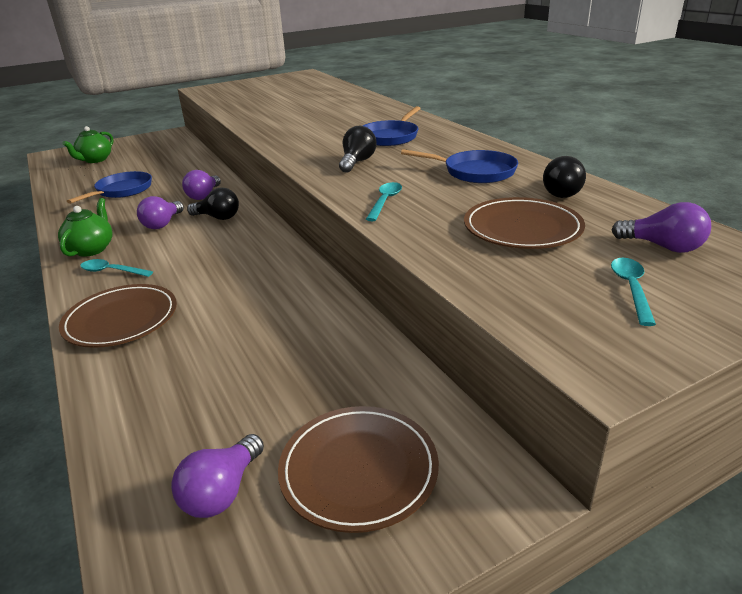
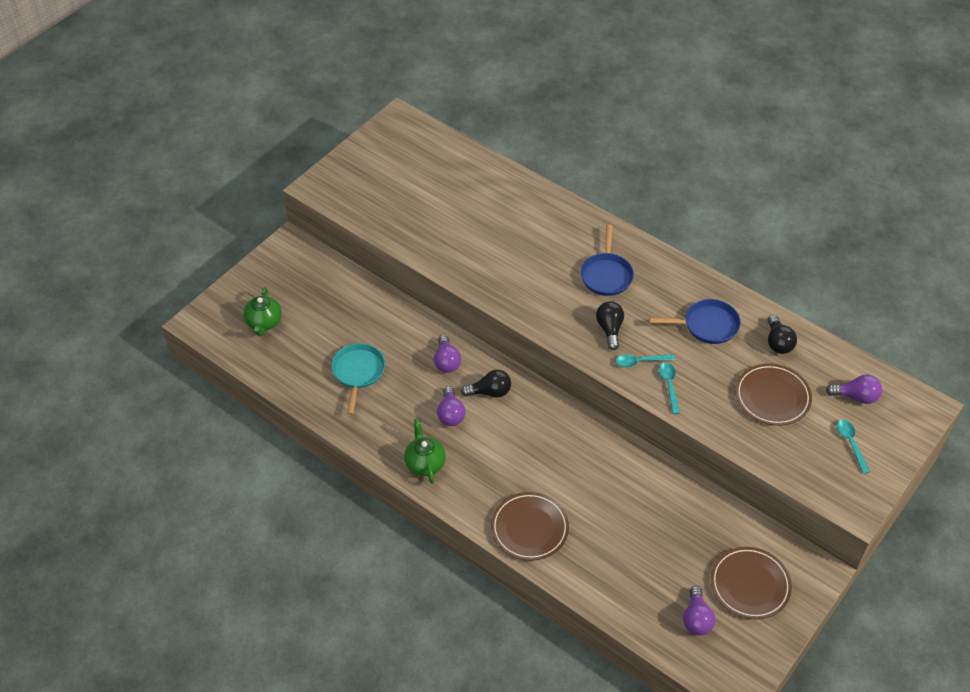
camera: 25 degrees left, 20 degrees up
blue pan [67,171,152,204] -> turquoise pan [331,343,385,415]
turquoise spoon [80,259,153,277] -> turquoise spoon moved to [615,354,675,368]

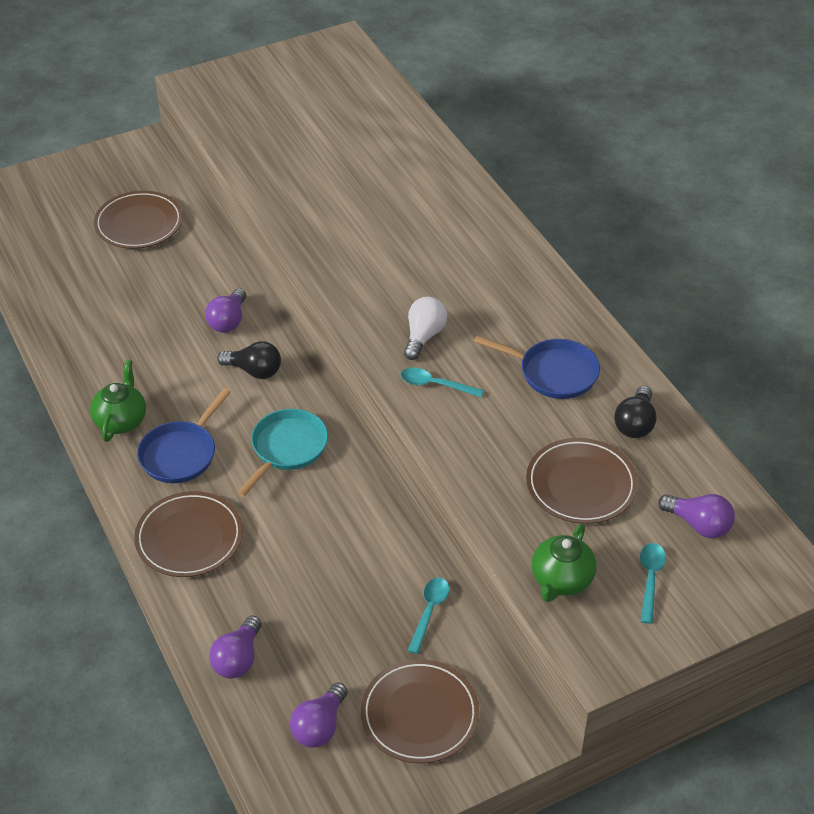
camera: 25 degrees right, 5 degrees down
green teapot [243,287,282,336] -> green teapot moved to [532,524,596,602]
turquoise pan [331,343,385,415] -> turquoise pan moved to [237,409,328,497]
purple light bulb [437,386,465,426] -> purple light bulb moved to [209,615,262,679]
blue pan [581,225,634,296] -> blue pan moved to [137,388,231,483]
black light bulb [596,301,624,350] -> white light bulb [404,297,447,360]
turquoise spoon [659,362,680,414] -> turquoise spoon moved to [408,578,449,654]
none -> brown plate [94,191,183,249]

